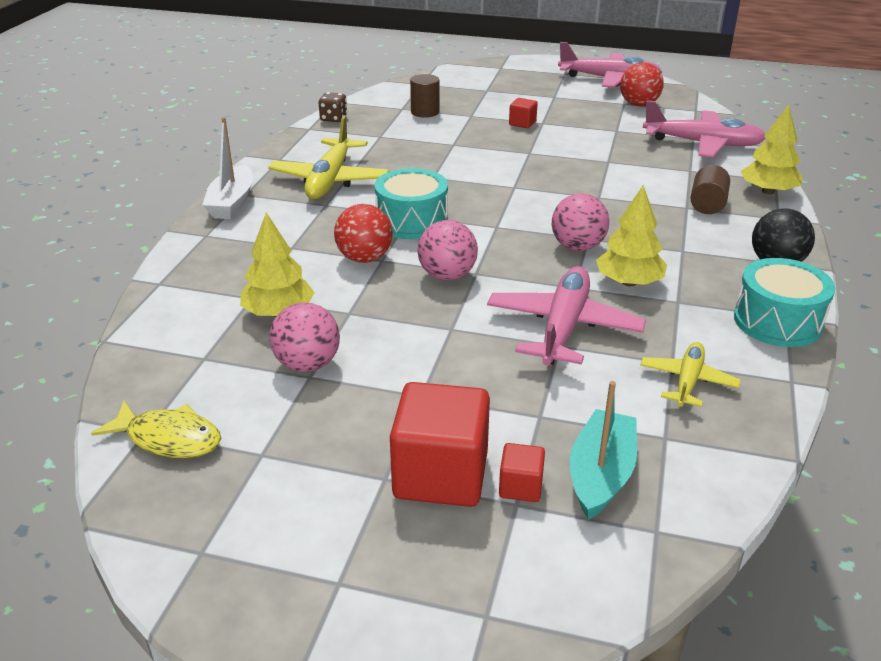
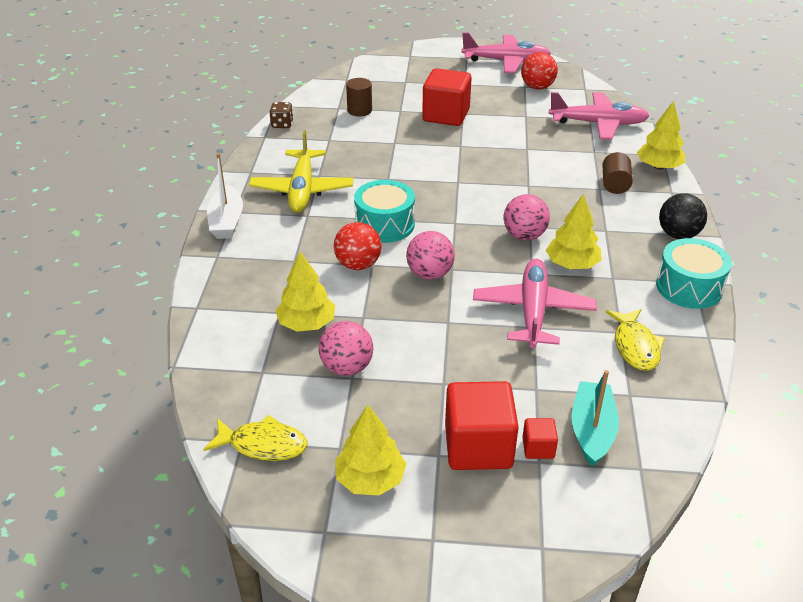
camera: 10 degrees left, 5 degrees up
red cube [509,98,538,128] -> red cube [422,68,472,126], size x2.14
yellow plane [640,342,741,407] -> yellow fish [606,309,665,371]
none -> yellow tree [335,405,406,495]

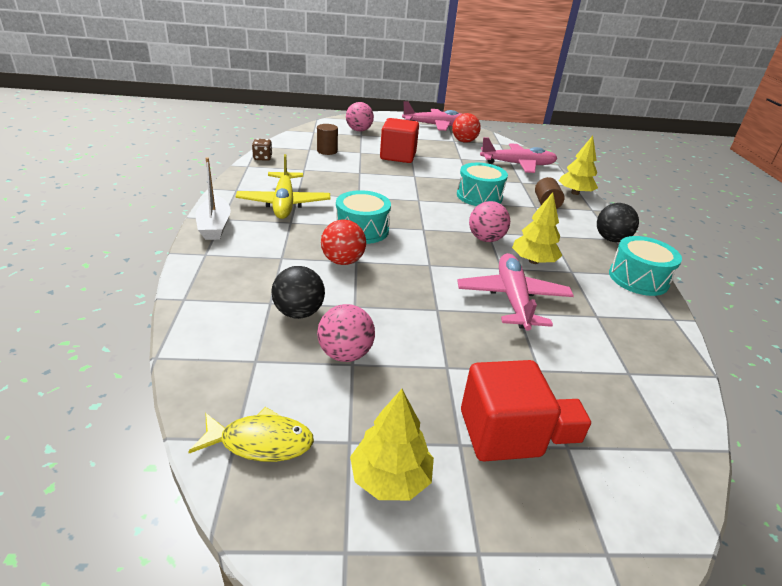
camera: 10 degrees left, 5 degrees down
yellow tree [275,251,335,332] -> black ball [271,266,325,319]
pink ball [406,231,455,280] -> pink ball moved to [346,102,374,131]
turquoise boat [571,370,619,467] -> none
yellow fish [606,309,665,371] -> none
none -> turquoise drum [457,163,508,206]

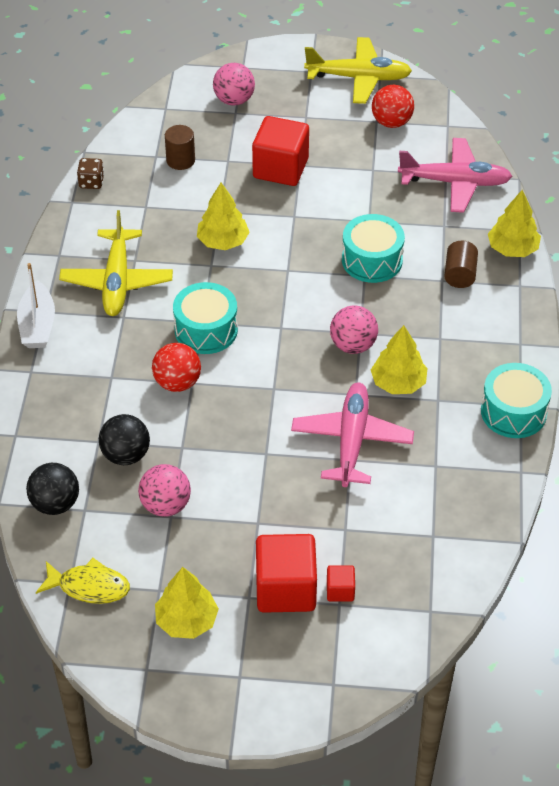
camera: 10 degrees right, 15 degrees up
pink plane [402,101,461,131] -> yellow plane [304,37,412,104]
black ball [597,203,639,242] -> black ball moved to [26,463,79,515]
none -> yellow tree [197,183,250,250]

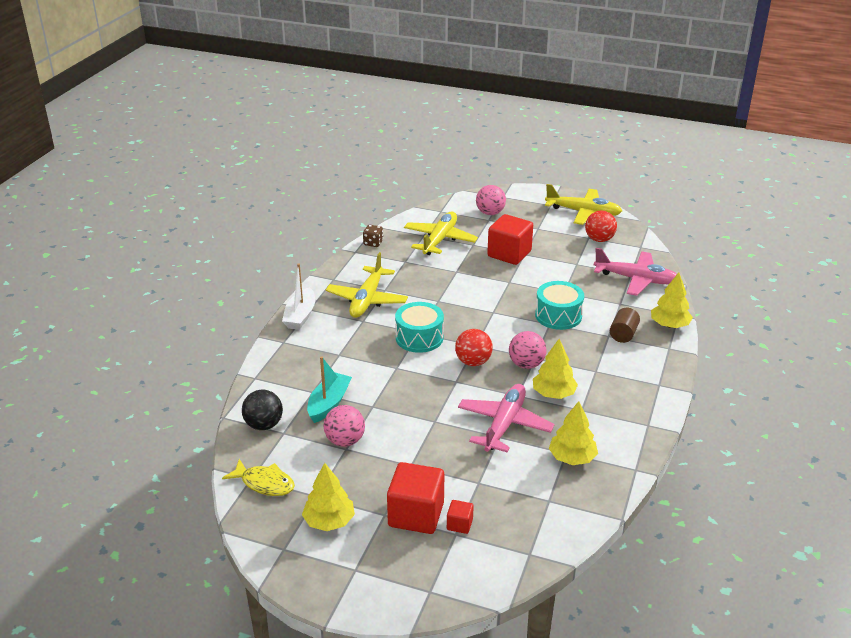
camera: 15 degrees right, 15 degrees down
black ball [99,414,150,465] -> turquoise boat [307,357,352,423]
red ball [152,343,201,392] -> red ball moved to [455,329,493,366]
brown cylinder [165,125,195,170] -> yellow plane [404,212,478,255]
yellow tree [197,183,250,250] -> yellow tree moved to [549,401,598,465]
turquoise drum [481,363,552,438] -> none

